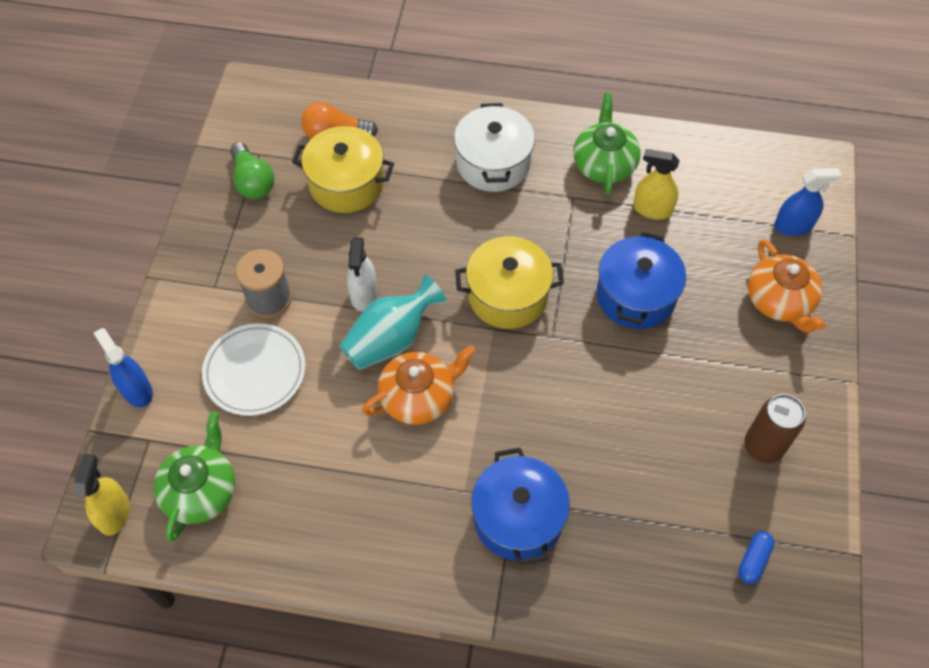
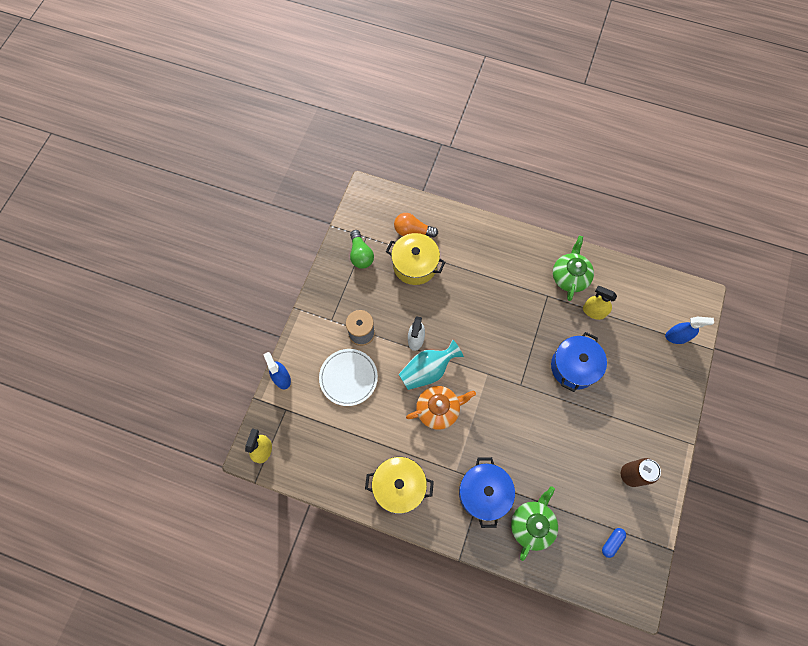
camera: 10 degrees right, 10 degrees up
green teapot [153,412,235,541] -> green teapot moved to [511,486,558,561]
white pot [454,103,535,192] -> none
yellow pot [455,236,564,329] -> yellow pot moved to [365,457,434,514]
orange teapot [748,239,826,333] -> none

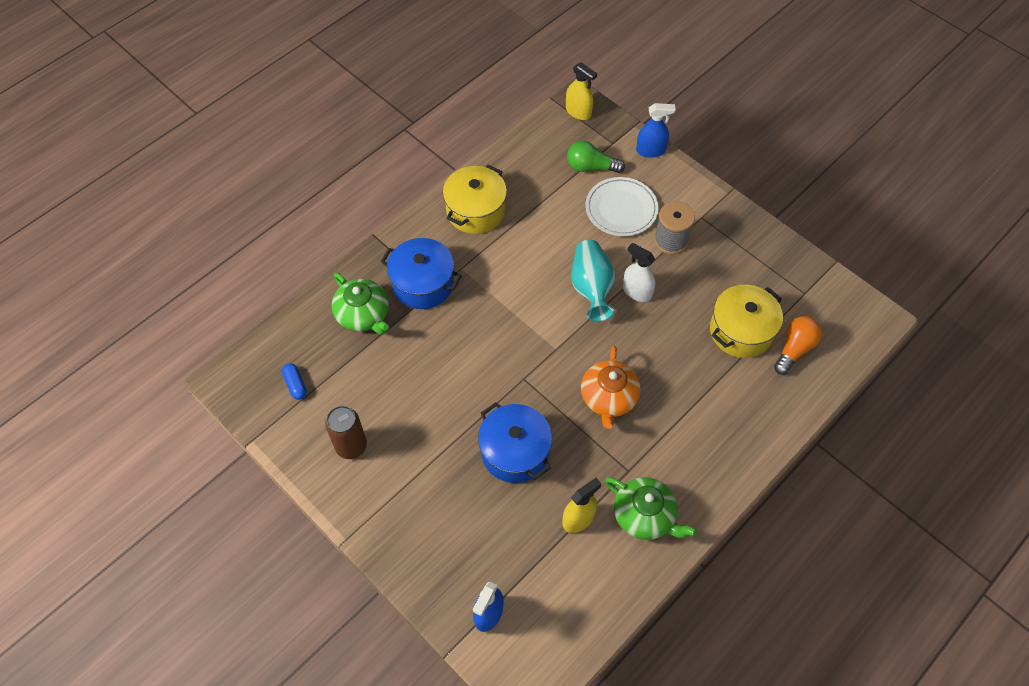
camera: 115 degrees right, 10 degrees down
green light bulb [350,230,374,269] -> green light bulb moved to [567,140,625,173]
orange teapot [406,386,476,430] -> orange teapot moved to [581,346,641,429]

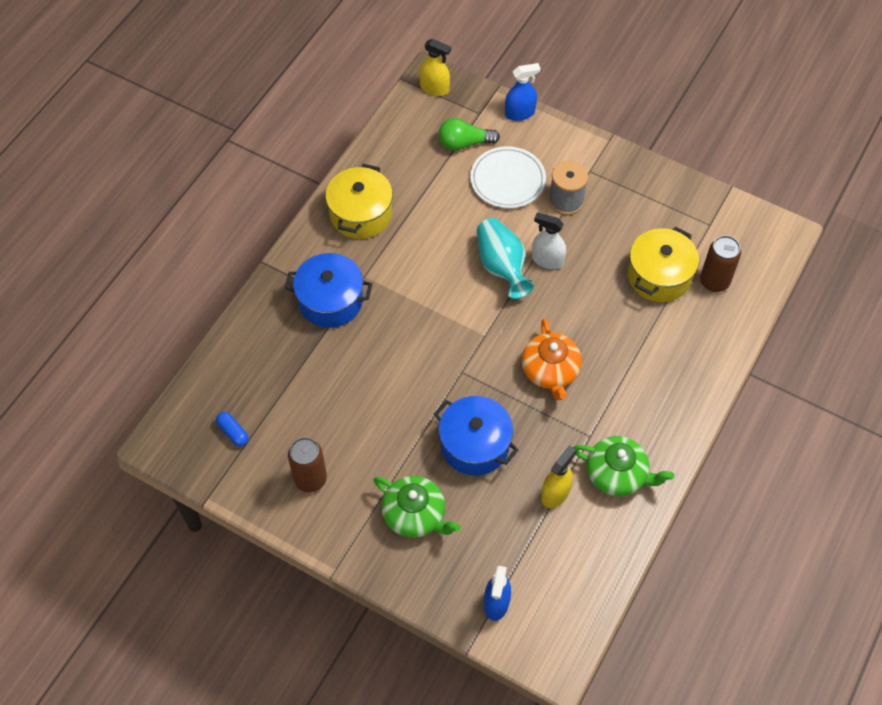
camera: 15 degrees left, 0 degrees up
green teapot [332,273,389,335] -> green teapot moved to [373,476,460,538]
orange light bulb [774,316,822,375] -> brown can [700,235,741,292]

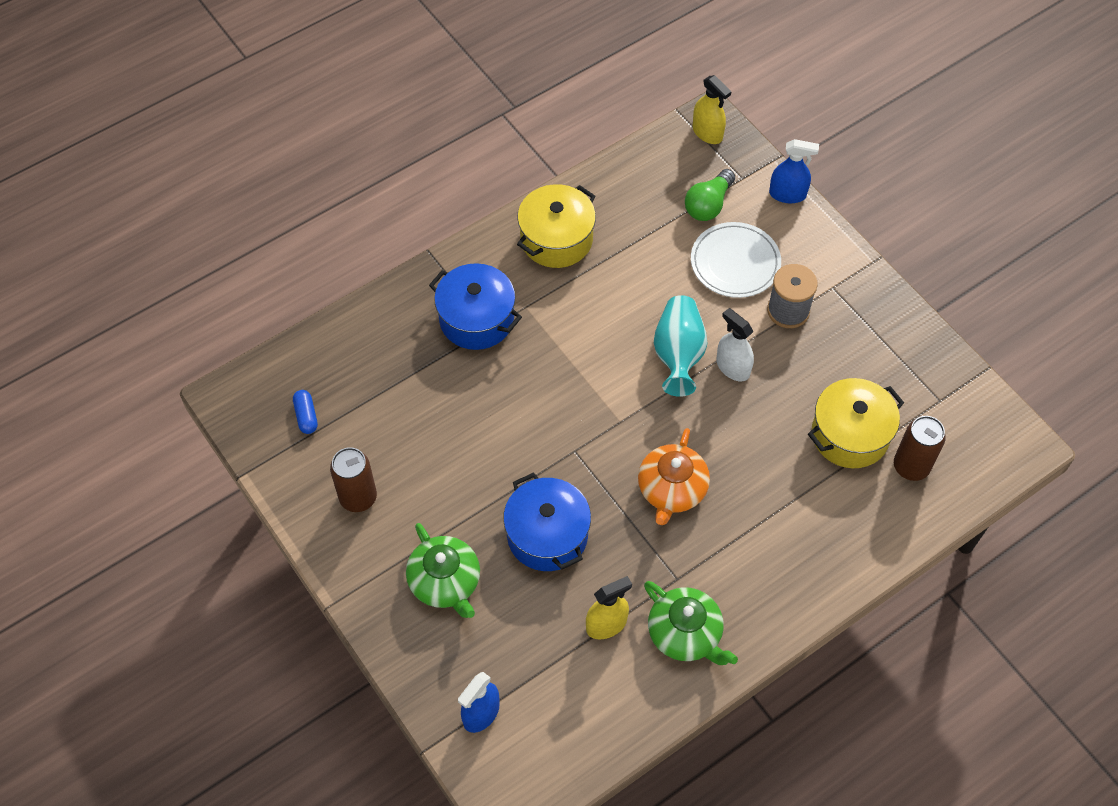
camera: 25 degrees right, 0 degrees up
green light bulb [438,118,500,151] -> green light bulb turned 75 degrees counterclockwise [685,169,735,221]

